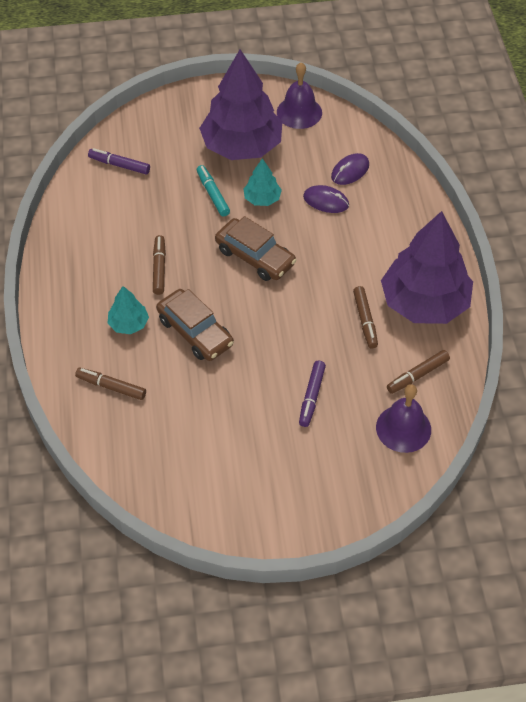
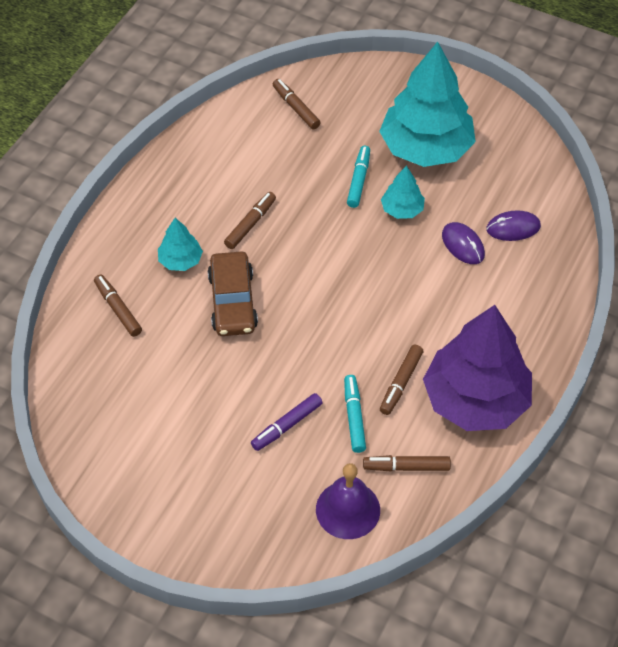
camera: 35 degrees right, 0 degrees up
purple marker [88,148,150,174] -> brown marker [273,79,321,129]
purple tree [199,49,282,160] -> turquoise tree [379,42,476,167]
brown car [215,216,296,281] -> none
purple bell [277,62,322,129] -> none
none -> turquoise marker [344,375,366,453]

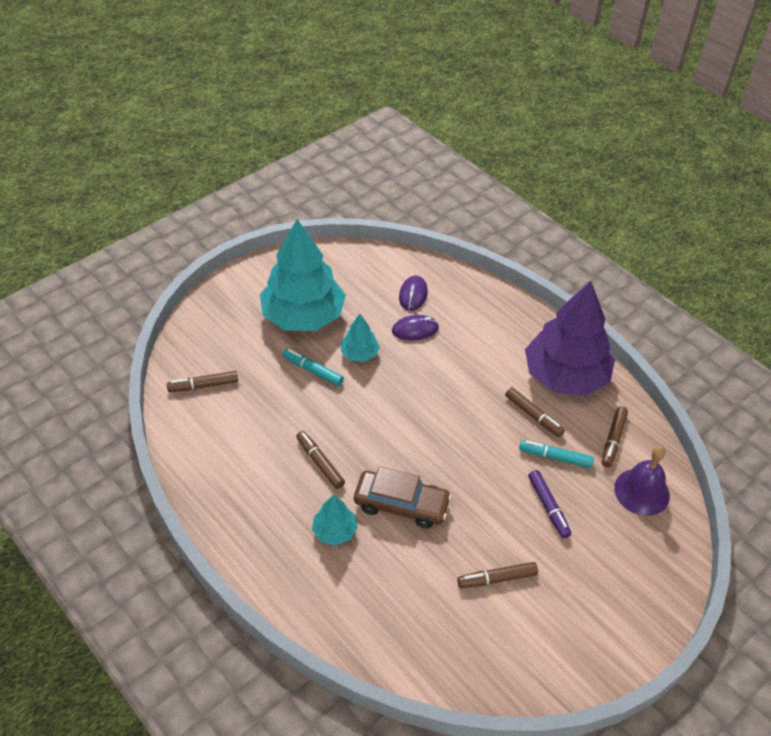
camera: 70 degrees left, 5 degrees down
brown marker [94,275,142,337] -> brown marker moved to [457,562,538,588]

